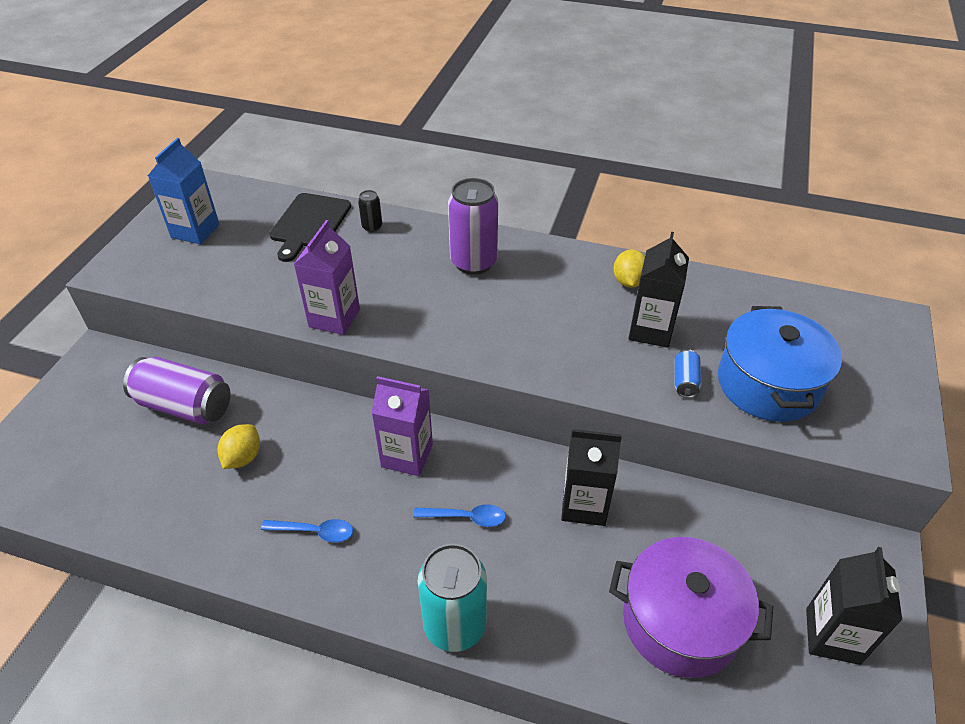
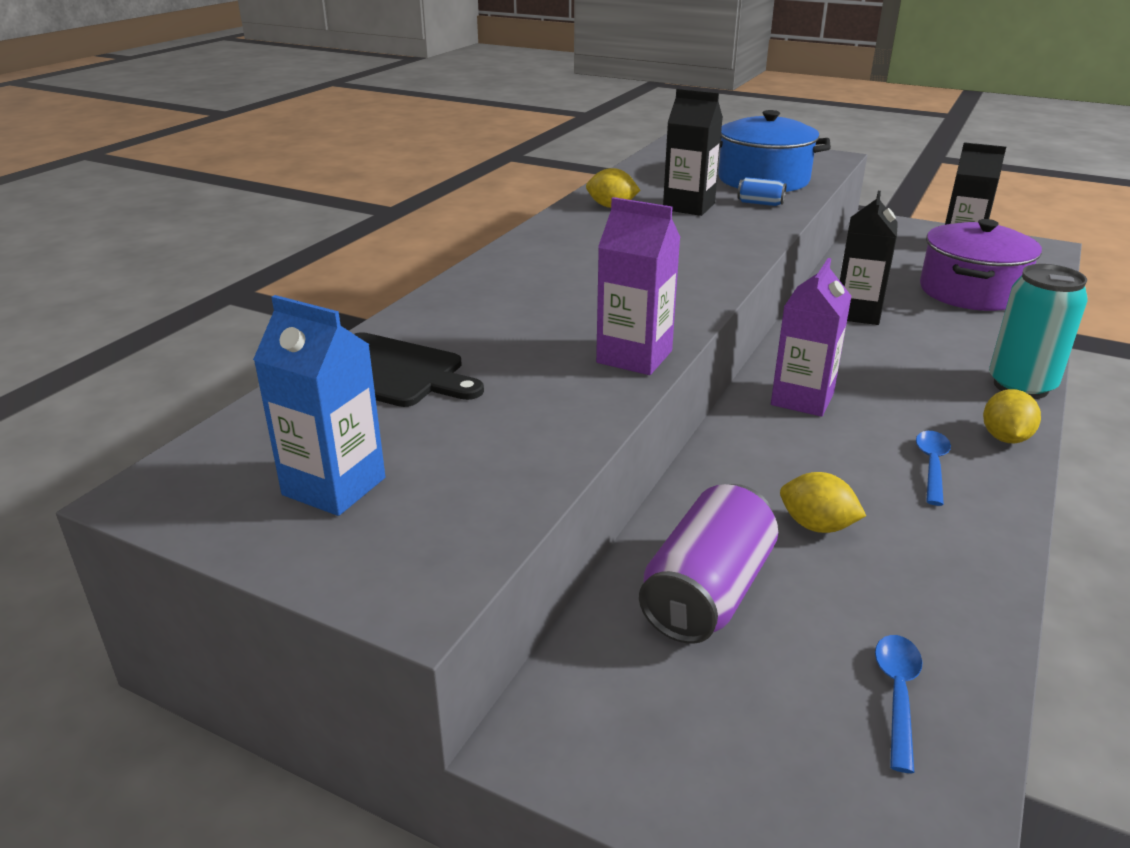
camera: 80 degrees left, 15 degrees down
black can [358,190,382,232] -> none
blue spoon [413,504,506,527] -> blue spoon moved to [875,635,922,773]
purple can [448,178,498,275] -> none
none -> yellow lemon [983,389,1041,443]

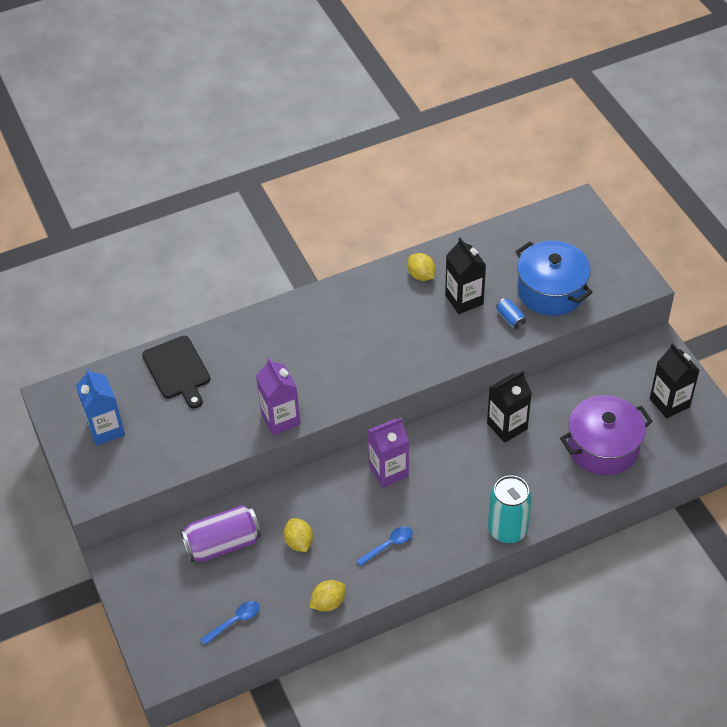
camera: 40 degrees right, 20 degrees up
yellow lemon [983,389,1041,443] -> yellow lemon moved to [309,580,346,612]

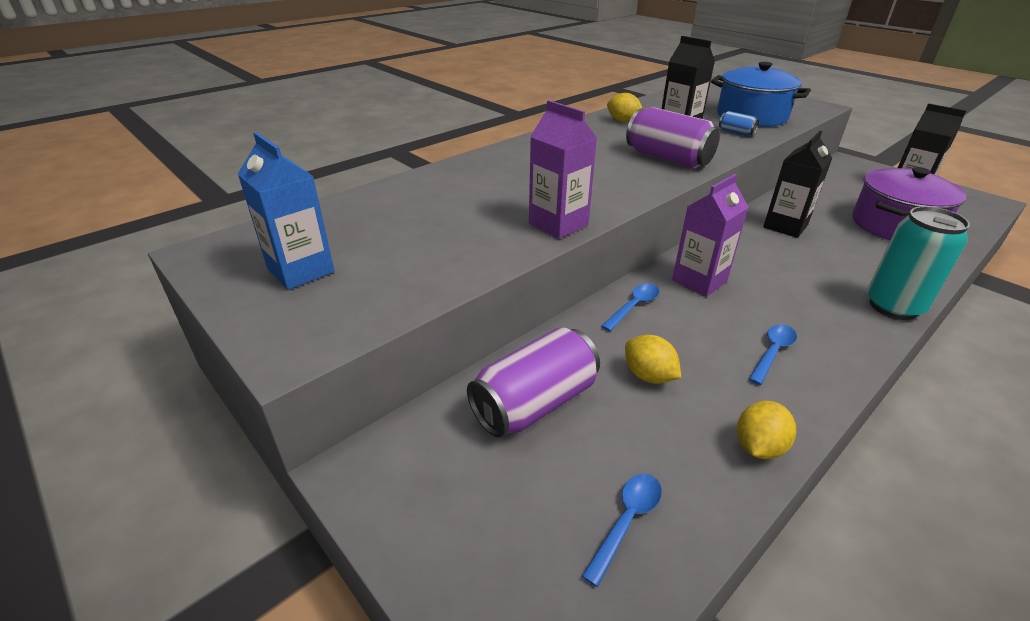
camera: 20 degrees left, 15 degrees down
black cutting board [142,336,210,408] -> none
none -> blue spoon [601,284,660,331]
none -> purple can [626,107,720,168]

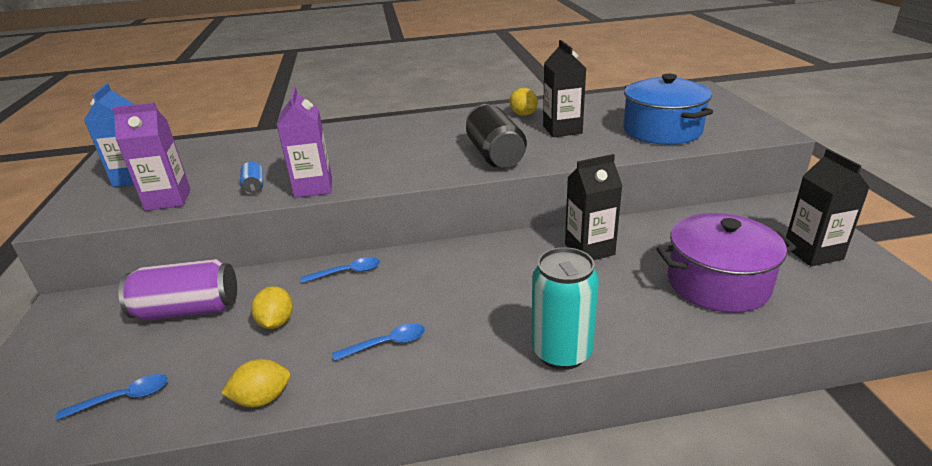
camera: 35 degrees right, 5 degrees down
purple can [626,107,720,168] -> black can [466,104,527,169]
purple carton [672,174,749,297] -> purple carton moved to [112,102,191,211]
blue can [719,111,759,136] -> blue can moved to [240,162,263,194]

